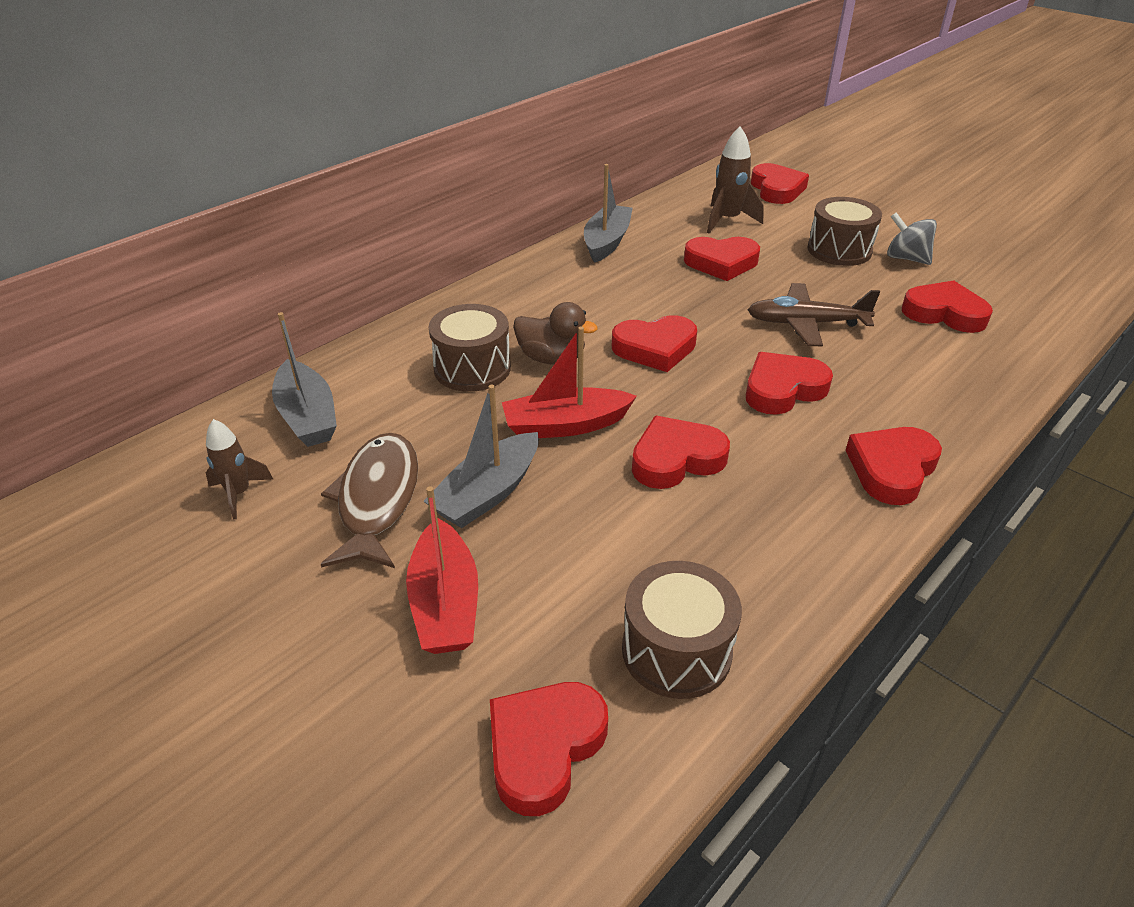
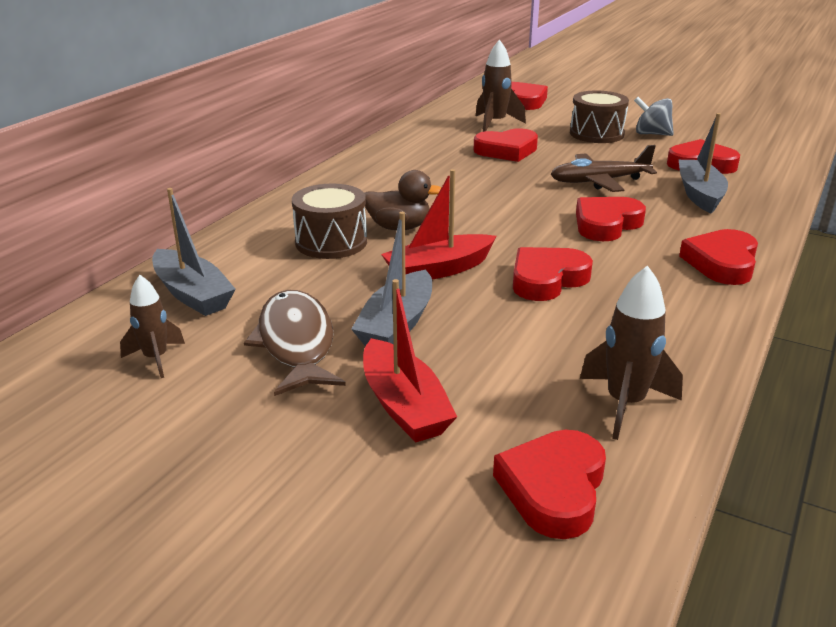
camera: 15 degrees left, 10 degrees down
grey boat [584,164,633,263] -> grey boat moved to [679,113,728,213]
red heart [612,315,697,372] -> none
brown drum [622,561,742,699] -> brown rocket [580,265,683,440]

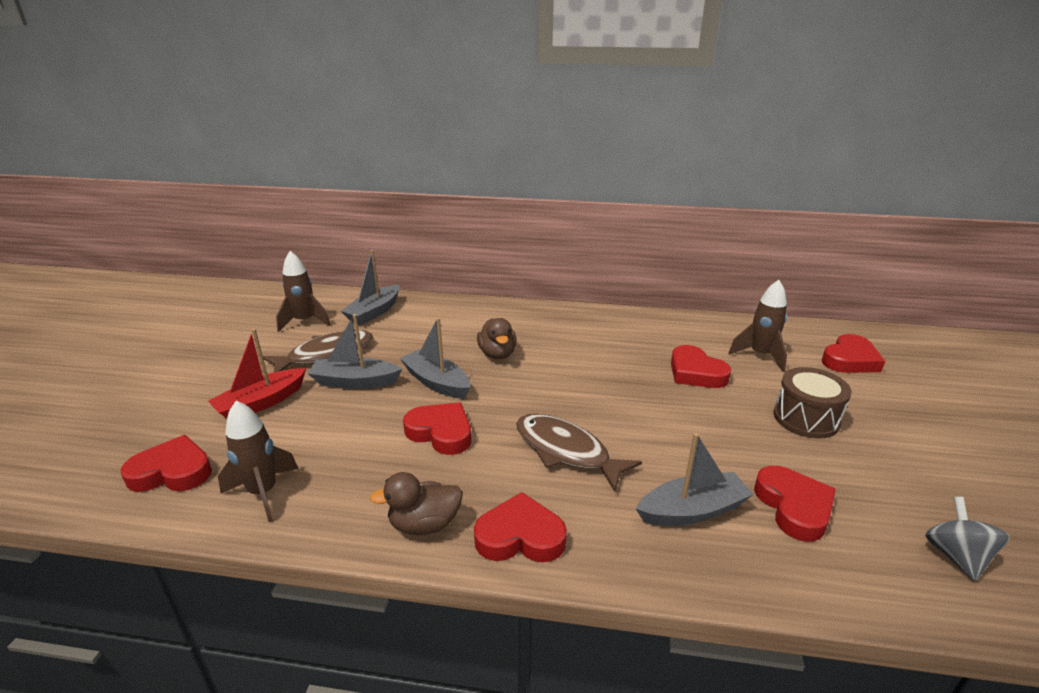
camera: 70 degrees right, 0 degrees up
brown rocket [120,275,185,378] -> brown rocket [276,251,331,332], size x1.51
brown drum [292,184,367,259] -> none
red boat [381,169,496,279] -> grey boat [400,318,470,399]
brown plane [551,145,657,192] -> none
red heart [576,197,646,241] -> brown fish [516,414,642,491]
grey spinning top [634,97,674,136] -> grey spinning top moved to [925,497,1010,581]
none -> brown duck [370,472,463,535]

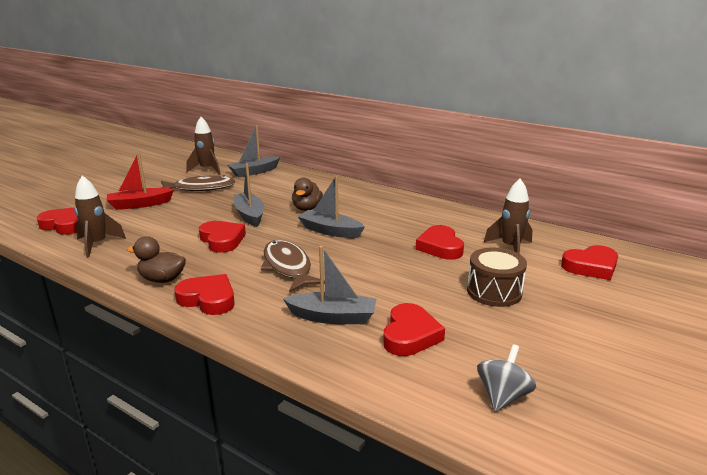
camera: 25 degrees right, 5 degrees down
grey boat [308,314,402,389] -> grey boat moved to [298,176,365,238]

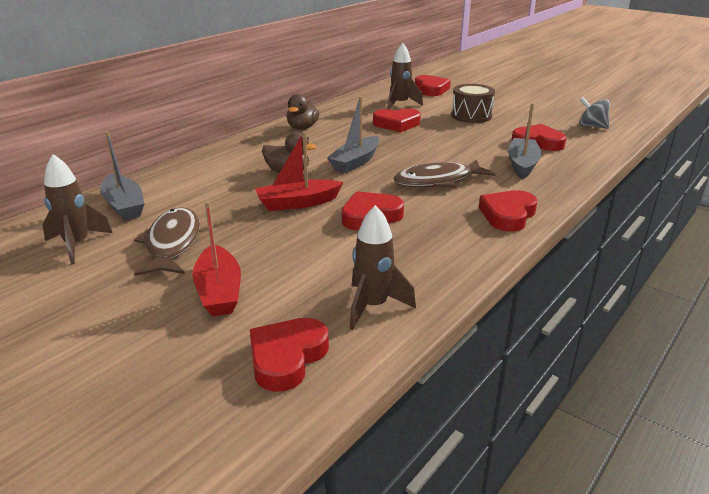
camera: 85 degrees left, 5 degrees up
brown duck [127,236,186,283] -> brown duck moved to [286,94,320,130]
grey boat [233,164,264,227] -> red boat [255,131,343,211]

